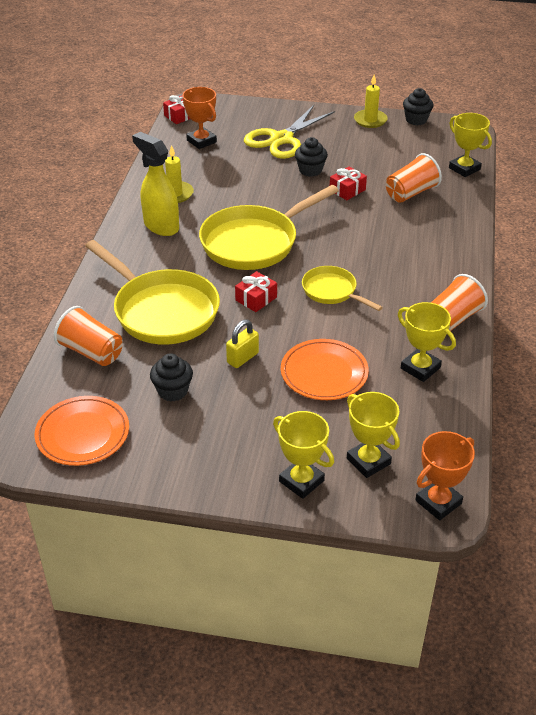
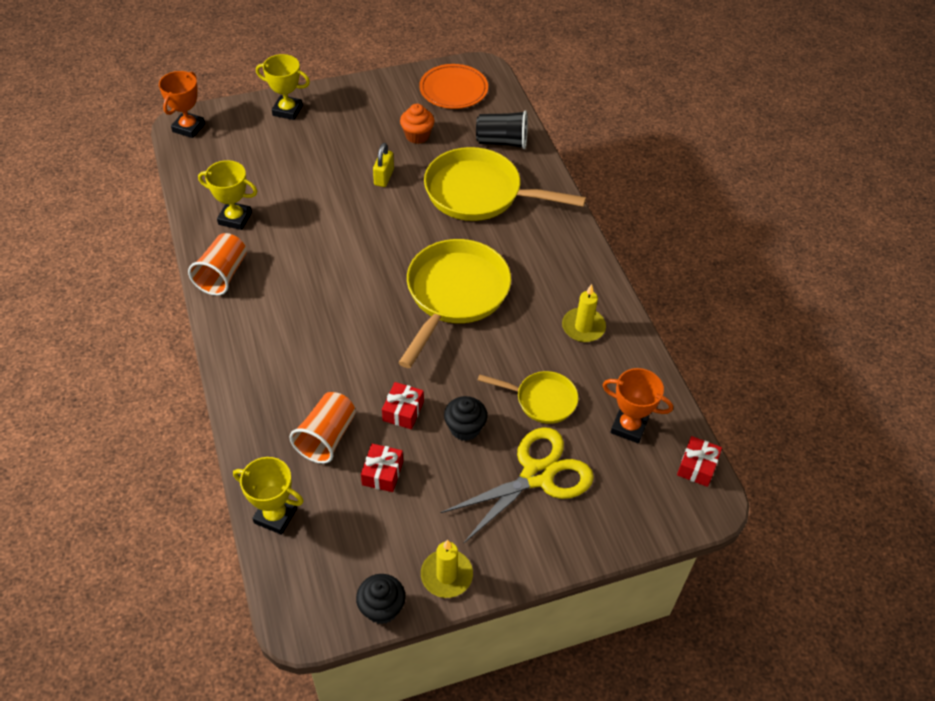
camera: 150 degrees right, 10 degrees up
orange cup [54,306,123,366] -> black cup [476,110,528,149]
yellow spray bottle [132,132,179,236] -> none
black cupcake [150,353,193,402] -> orange cupcake [400,104,435,144]
red gift [235,271,277,312] -> red gift moved to [361,444,403,492]
yellow scissors [244,105,335,159] -> yellow scissors turned 45 degrees clockwise [441,427,594,544]
orange plate [281,339,369,400] -> none
yellow pan [302,266,383,311] -> yellow pan moved to [478,371,579,424]
yellow trophy [347,392,400,478] -> none

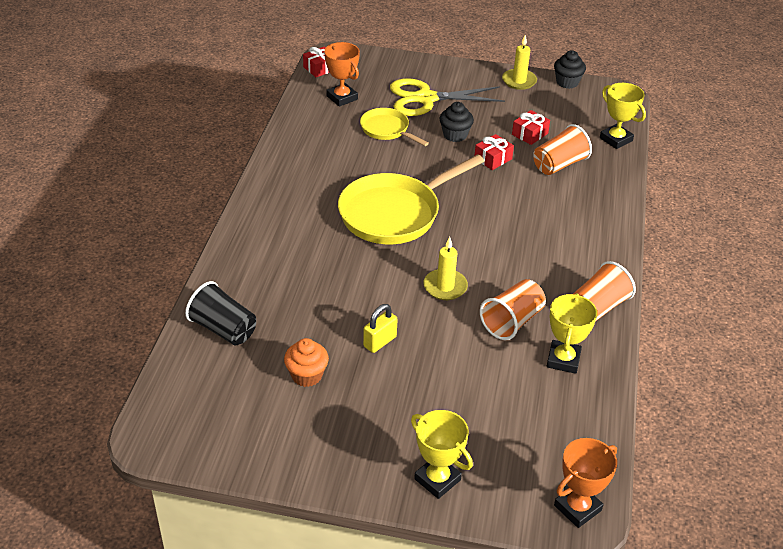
camera: 150 degrees left, 10 degrees down
yellow trophy [198,160,258,230] -> yellow trophy turned 60 degrees clockwise [547,293,597,374]
orange plate [419,64,488,109] -> none
yellow pan [424,147,586,221] -> none
yellow candle [562,284,606,342] -> yellow candle moved to [424,237,468,300]
none -> orange cup [480,279,546,340]

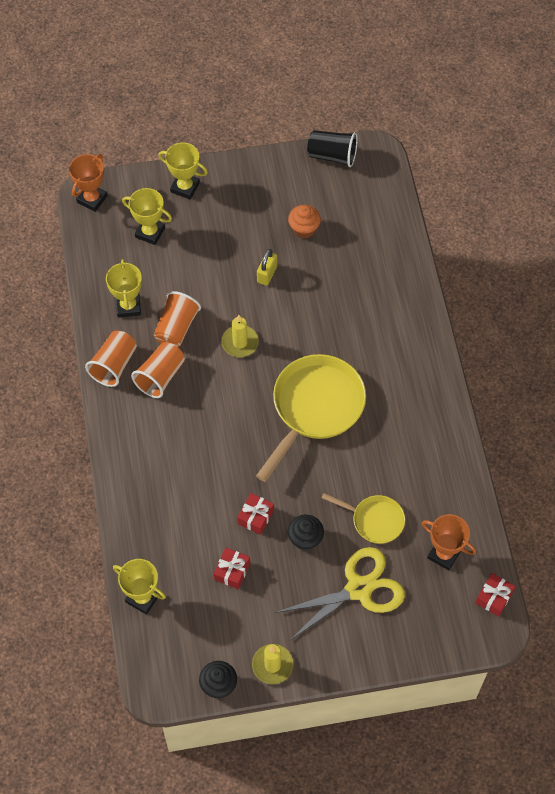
camera: 160 degrees right, 20 degrees up
black cup [185,281,256,345] -> black cup moved to [307,130,358,167]
orange cup [533,124,592,175] -> orange cup moved to [131,342,185,398]
none -> yellow trophy [122,188,172,245]

